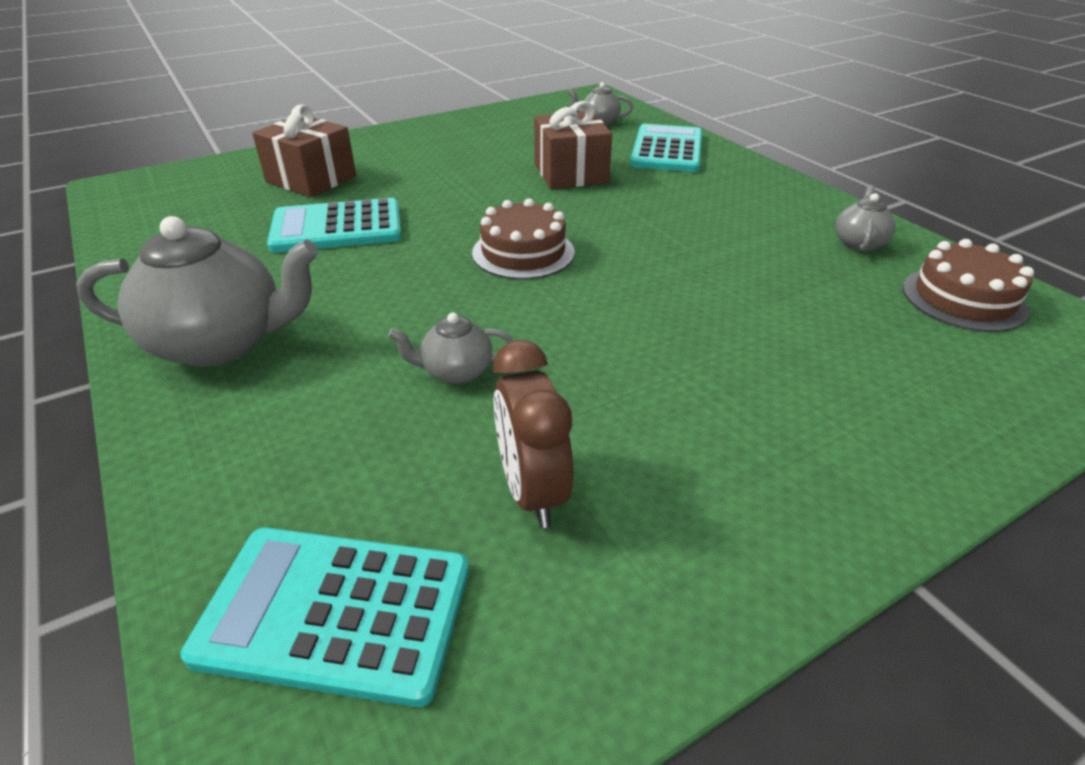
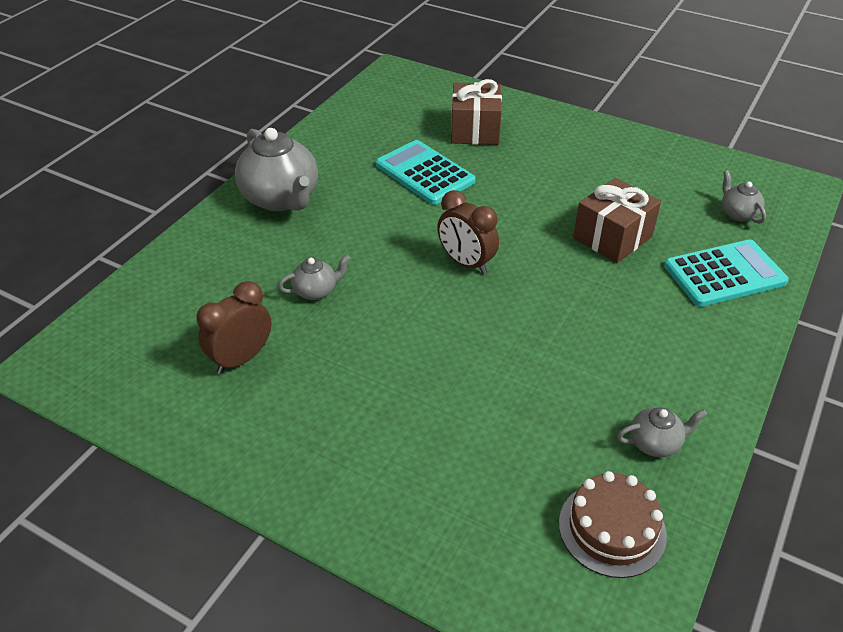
camera: 60 degrees right, 5 degrees up
turquoise calculator [181,528,469,707] -> none
grey teapot [388,313,513,384] -> grey teapot turned 105 degrees clockwise [278,255,350,300]
brown cake [472,198,575,279] -> brown clock [437,190,499,274]

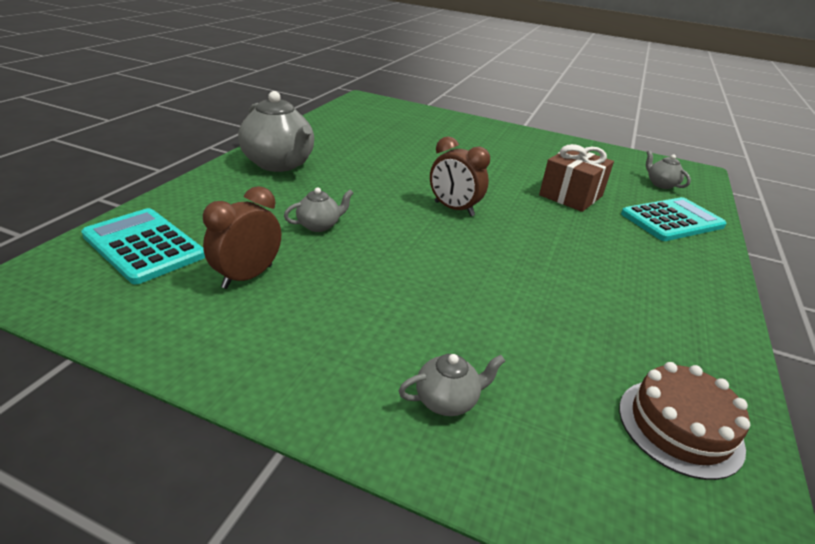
camera: 10 degrees left, 10 degrees down
turquoise calculator [376,140,476,205] -> turquoise calculator moved to [81,208,205,284]
brown gift [451,79,502,145] -> none
grey teapot [617,407,707,457] -> grey teapot moved to [399,354,505,416]

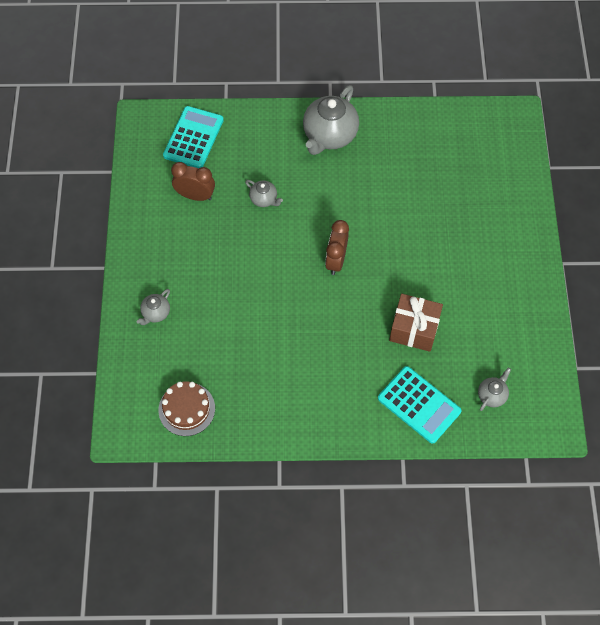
camera: 70 degrees right, 30 degrees up
grey teapot [399,354,505,416] -> grey teapot turned 75 degrees clockwise [137,289,170,325]

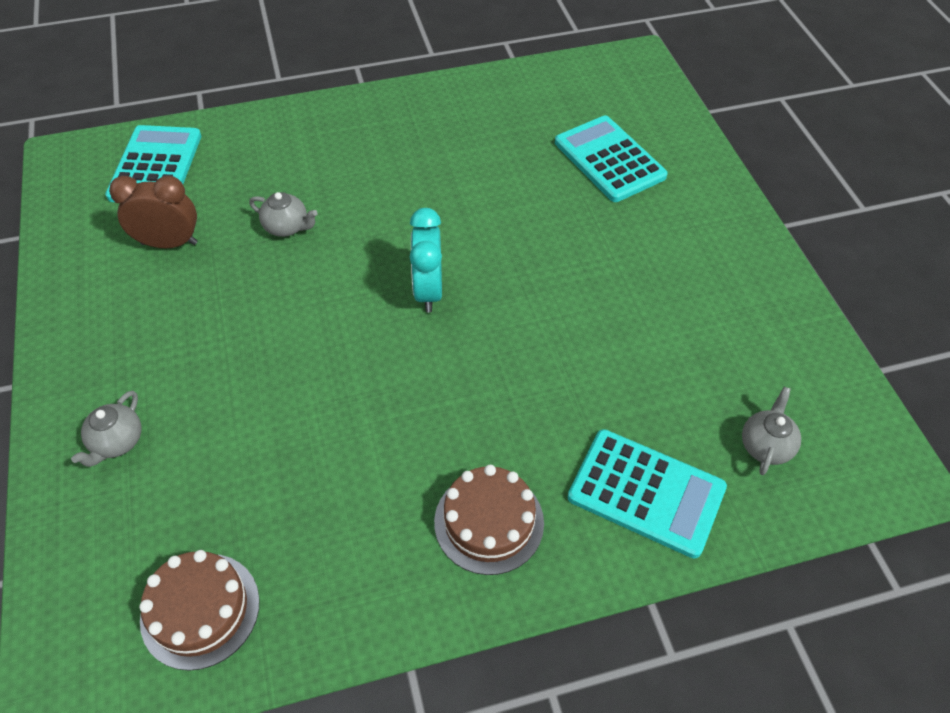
camera: 15 degrees left, 10 degrees down
grey teapot [303,85,359,155] -> none
brown clock [325,220,349,275] -> turquoise clock [410,208,442,313]
brown gift [389,294,443,352] -> none
none -> brown cake [434,465,544,575]
none -> turquoise calculator [555,115,668,202]

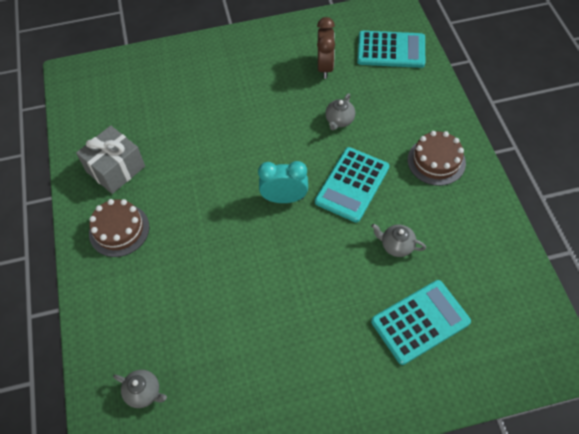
camera: 95 degrees right, 5 degrees up
grey teapot [71,391,141,467] -> grey teapot moved to [371,224,426,257]
brown cake [139,550,260,671] -> brown cake moved to [408,131,466,186]
turquoise calculator [568,429,727,559] -> turquoise calculator moved to [315,147,389,222]
none -> grey gift [76,125,145,194]

